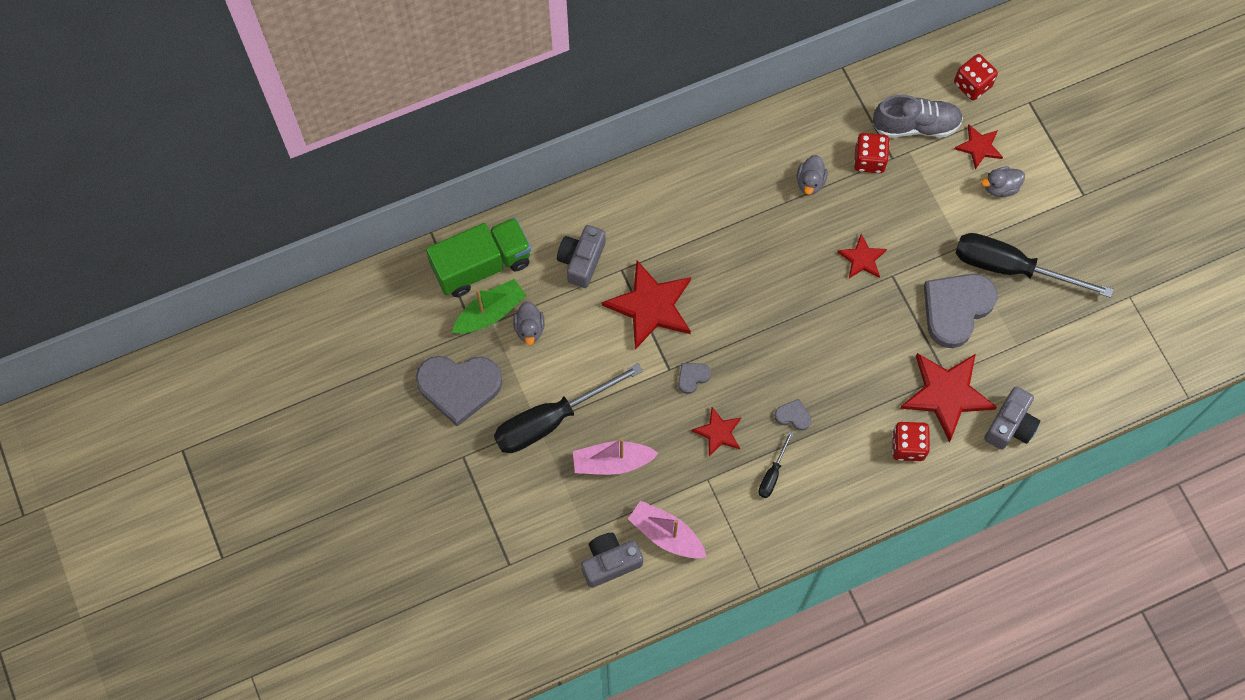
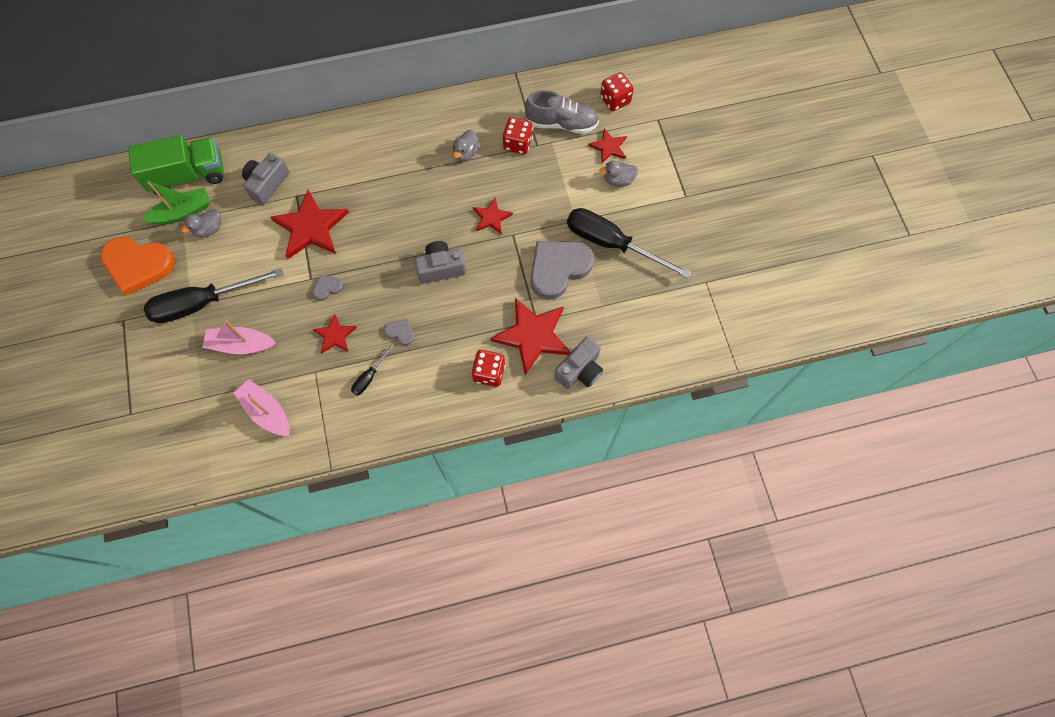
camera: 10 degrees right, 0 degrees up
grey heart [416,356,502,426] -> orange heart [101,237,175,296]
grey duck [513,301,544,345] -> grey duck turned 45 degrees clockwise [181,209,221,238]
grey camera [581,533,643,588] -> grey camera moved to [415,241,466,284]

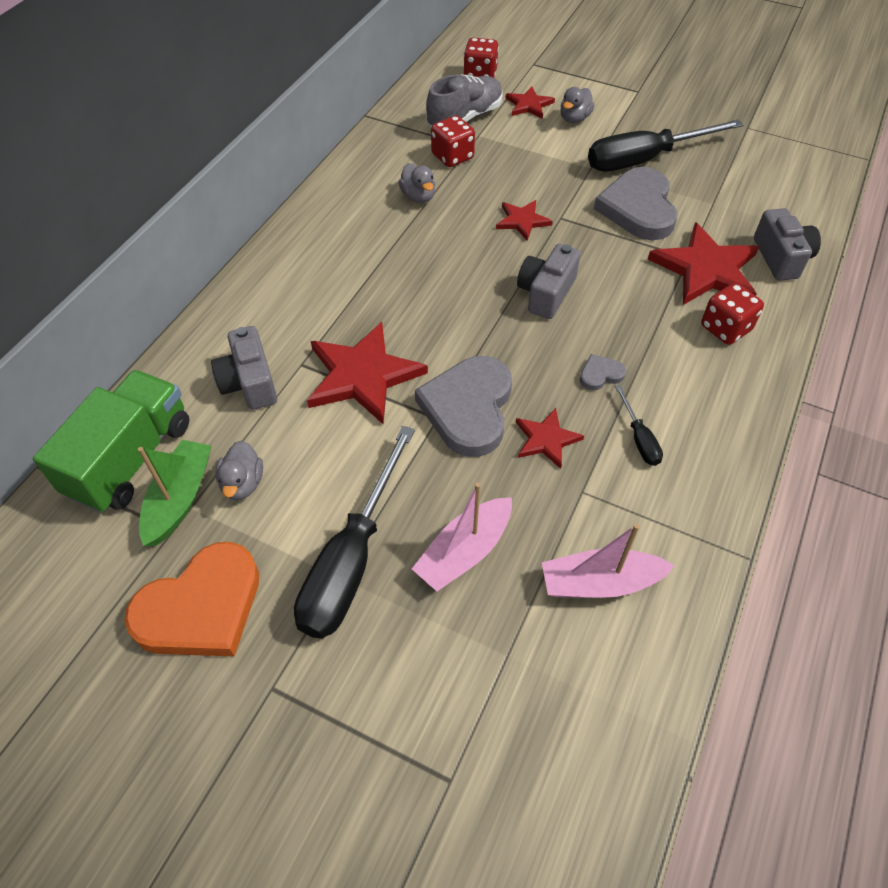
camera: 50 degrees left, 15 degrees down
grey heart [313,275,343,301] -> grey heart [415,356,512,457], size x2.33

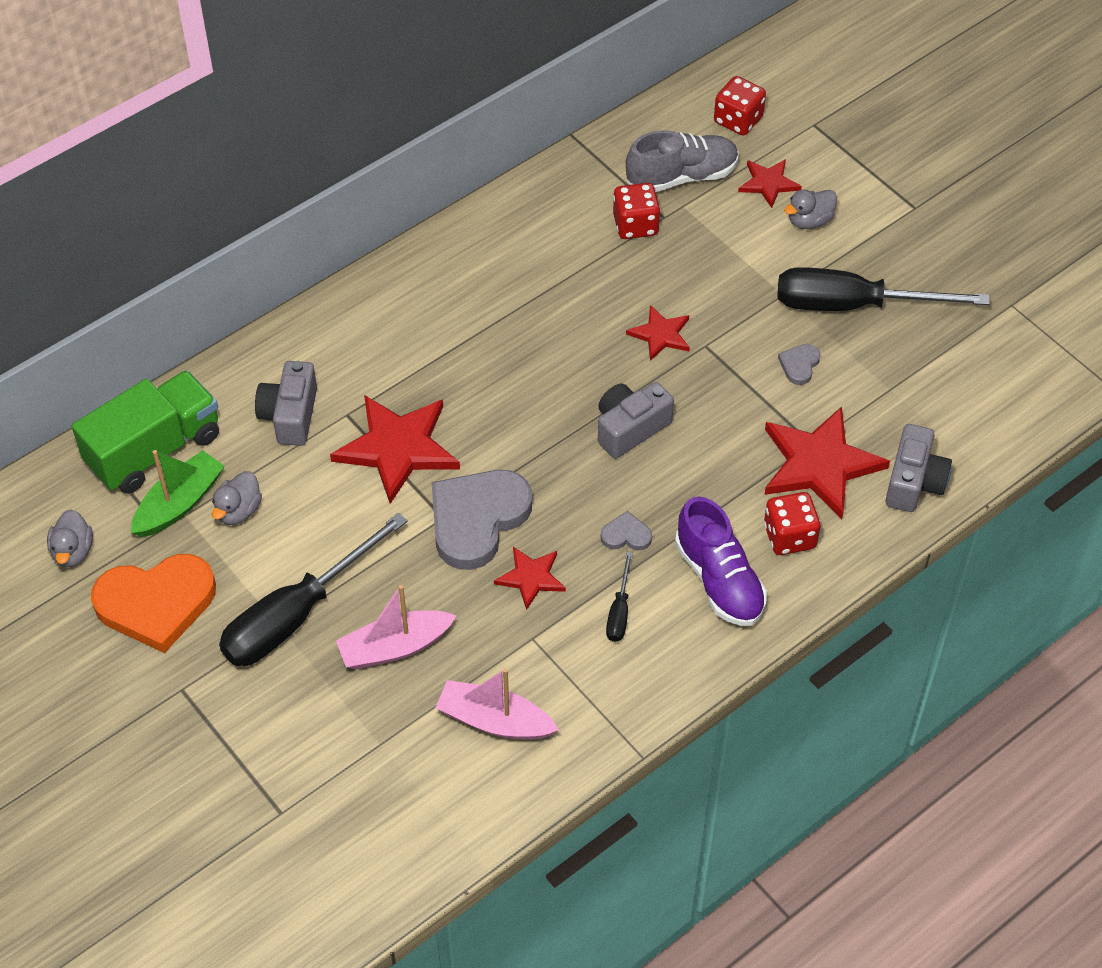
camera: 25 degrees right, 0 degrees up
grey duck [398,163,435,203] -> grey duck moved to [47,509,93,567]
grey heart [594,167,678,240] -> grey heart [778,344,821,385], size x0.43
none -> purple shoe [675,496,767,626]

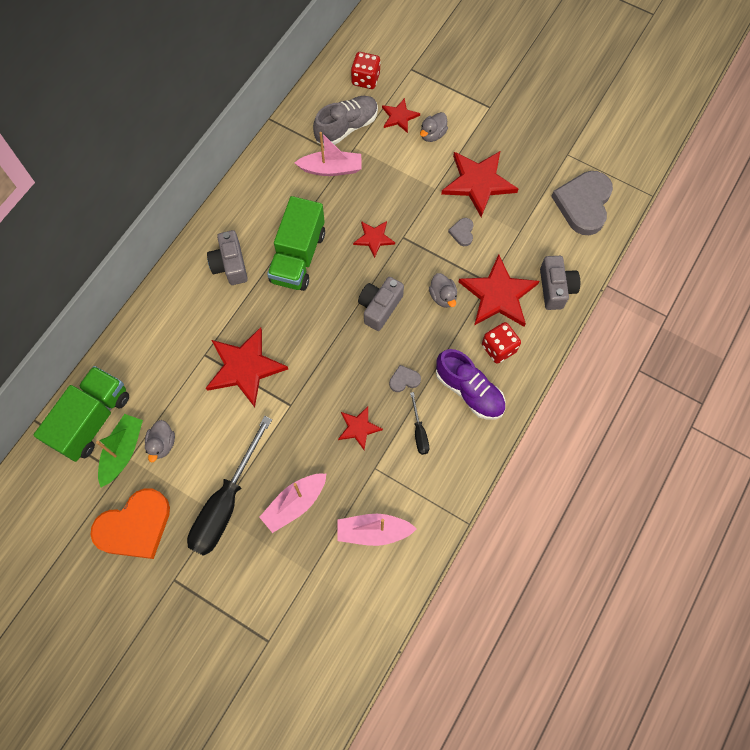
camera: 20 degrees left, 15 degrees up
grey duck [47,509,93,567] -> grey duck moved to [429,273,457,308]
grey camera [255,361,317,446] -> grey camera moved to [207,230,248,285]
grey heart [432,470,532,570] -> grey heart moved to [551,171,613,235]
red dice [613,183,660,239] -> pink boat [295,132,362,176]
black screwdriver [777,267,990,311] -> red star [441,151,518,217]
none -> green truck [267,196,325,291]

